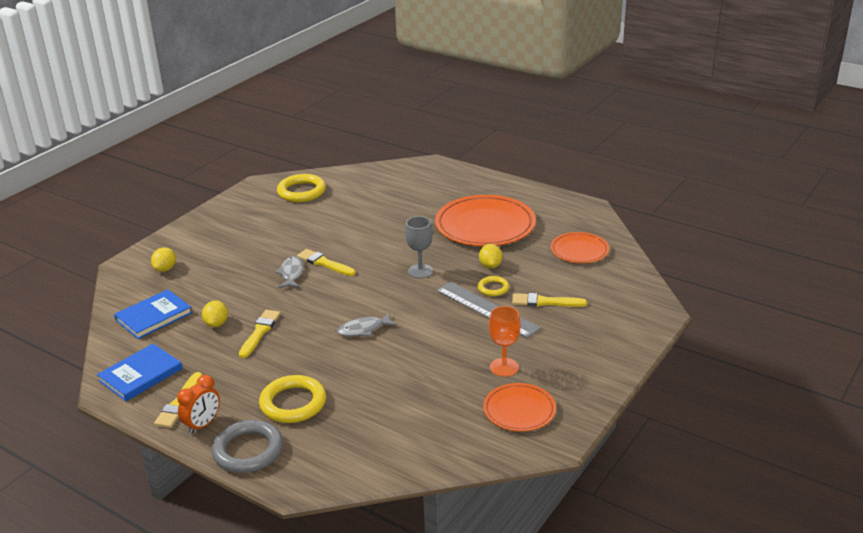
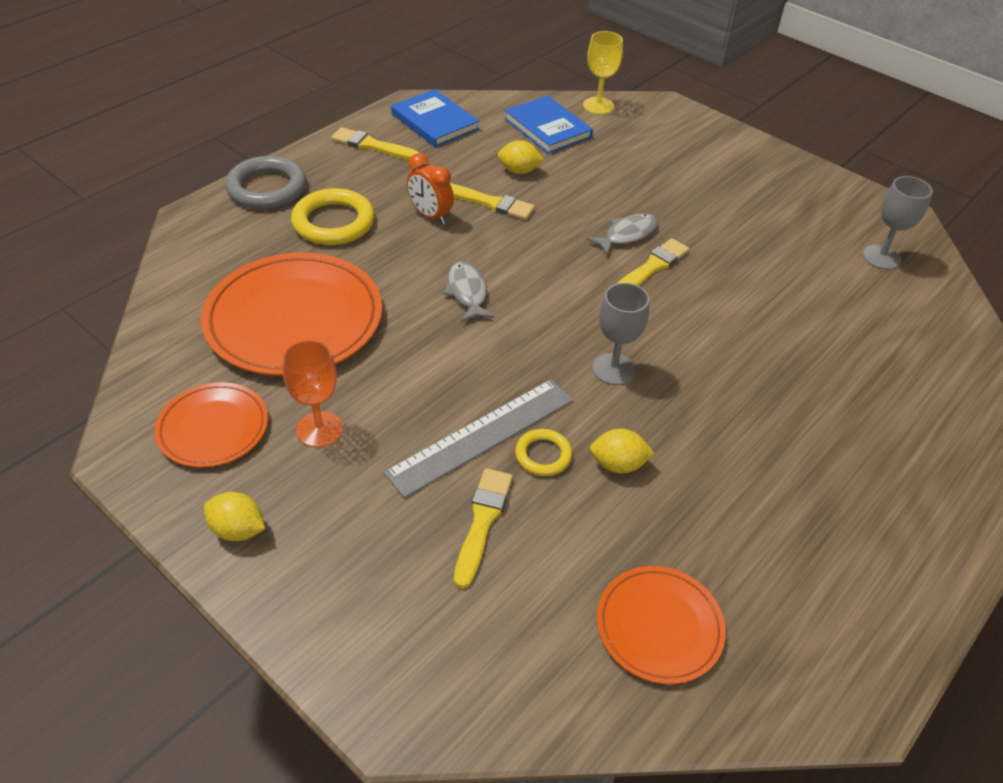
camera: 95 degrees right, 15 degrees up
yellow lemon [151,247,176,272] -> yellow lemon moved to [204,492,265,541]
orange clock [177,375,220,434] -> orange clock moved to [407,153,454,224]
grey fish [275,256,304,288] -> grey fish turned 45 degrees counterclockwise [587,214,658,255]
yellow ring [277,174,326,202] -> grey goblet [863,176,933,270]
orange plate [435,195,536,247] -> orange plate moved to [201,253,382,376]
none -> yellow goblet [583,31,623,114]

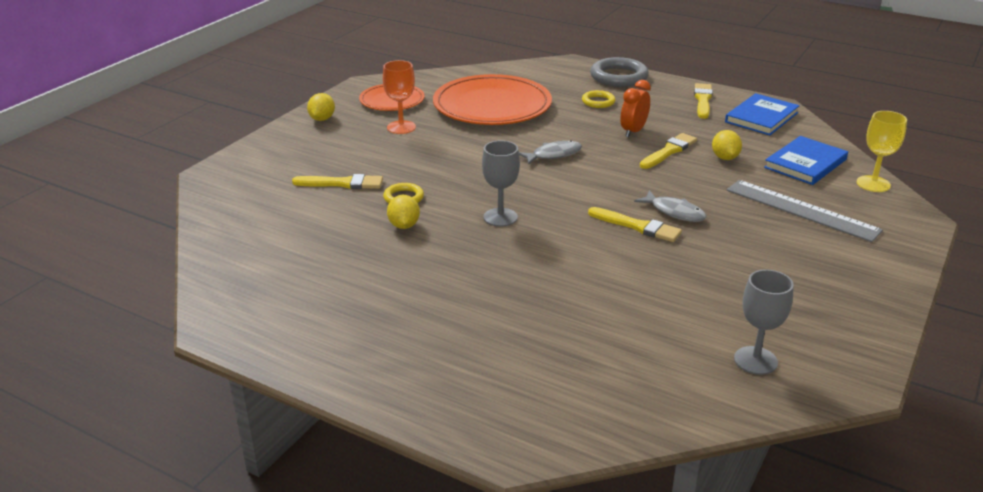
camera: 80 degrees right, 15 degrees down
yellow ring [291,188,375,245] -> yellow ring [582,90,616,108], size x0.55
grey ruler [384,379,573,498] -> grey ruler moved to [726,180,883,242]
yellow brush [450,183,535,220] -> yellow brush turned 150 degrees counterclockwise [640,133,697,169]
orange plate [597,566,726,684] -> none

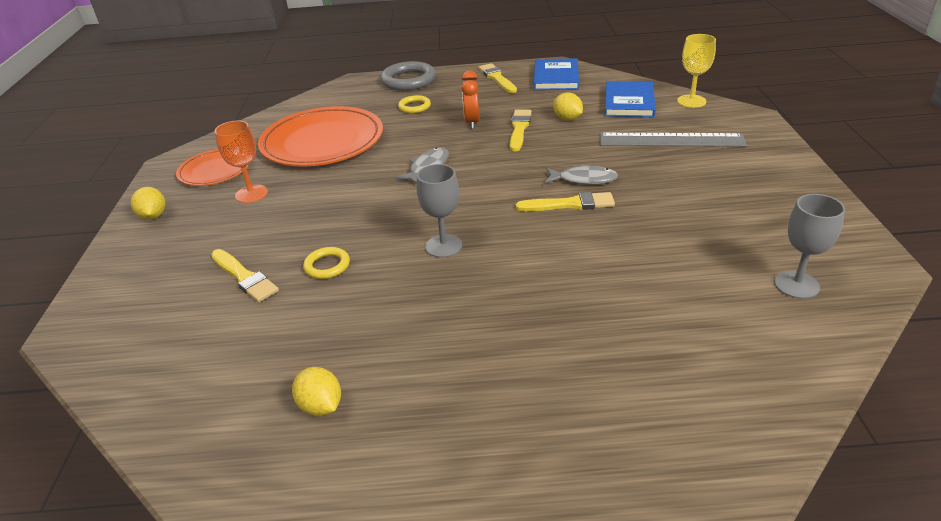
camera: 30 degrees left, 5 degrees up
yellow brush [292,174,383,189] -> yellow brush turned 75 degrees clockwise [211,249,279,302]
yellow lemon [387,195,420,229] -> yellow lemon moved to [292,367,341,416]

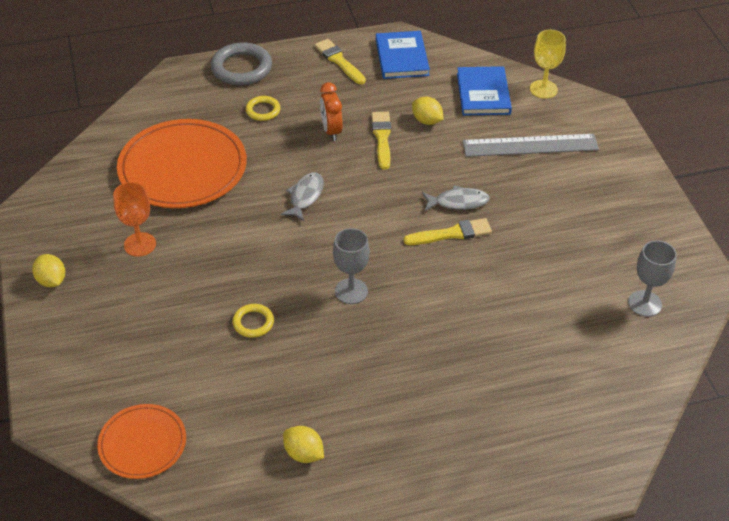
camera: 15 degrees left, 10 degrees up
orange plate [176,149,249,186] -> orange plate moved to [97,404,186,479]
yellow brush [211,249,279,302] -> none

